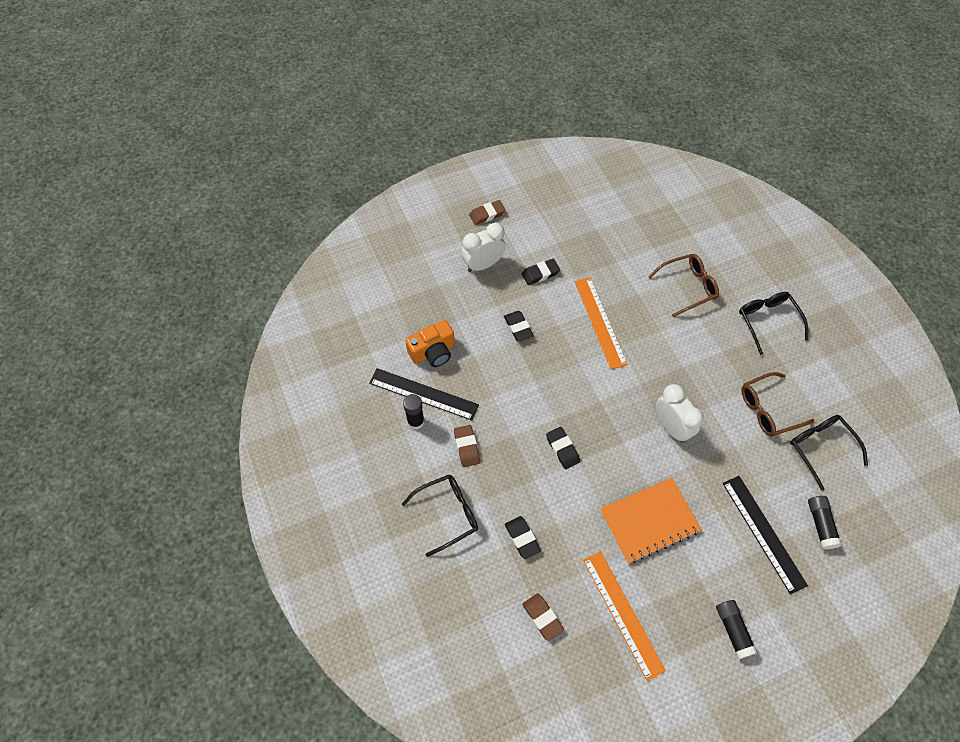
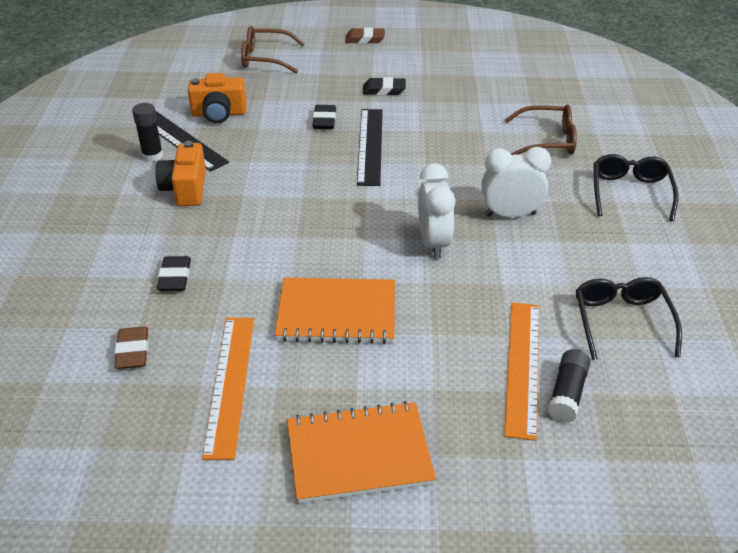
camera: 25 degrees right, 20 degrees down
black glasses [402,475,478,557] -> none
brown eraser [454,425,480,467] -> orange camera [155,141,206,206]
white clock [461,223,506,272] -> white clock moved to [481,147,551,217]
black eraser [546,427,580,470] -> none
orange ruler [575,277,628,369] -> orange ruler moved to [504,302,539,441]
black glue stick [716,600,758,659] -> orange notebook [287,401,436,503]
black ruler [722,476,808,594] -> black ruler moved to [357,109,383,186]
brown glasses [742,372,815,437] -> brown glasses moved to [241,26,305,73]

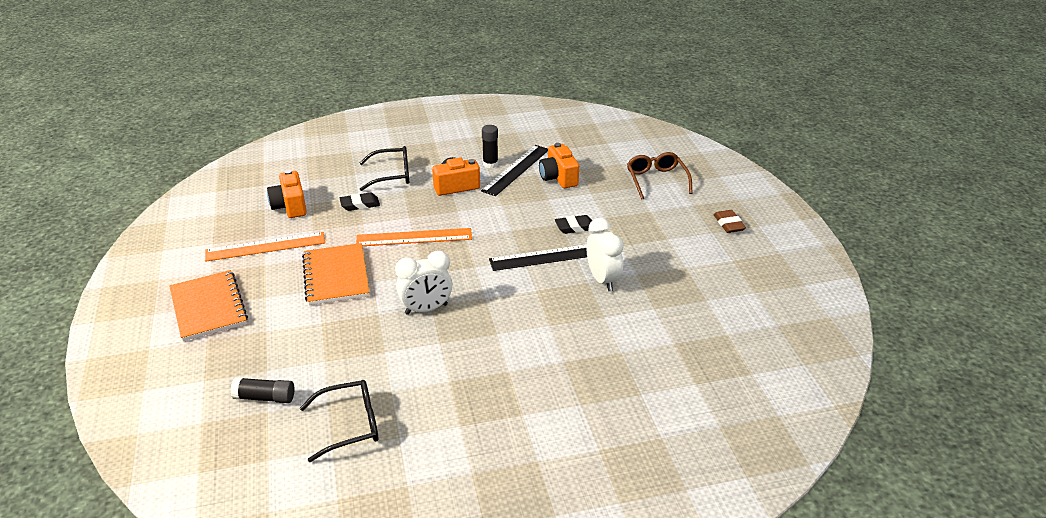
camera: 75 degrees right, 5 degrees down
brown eraser [115,326,148,369] -> orange camera [267,170,307,218]
black eraser [363,77,406,95] -> none
white clock [481,147,551,217] -> white clock moved to [587,218,624,291]
orange ruler [504,302,539,441] -> orange ruler moved to [356,228,472,246]
brown glasses [505,104,577,155] -> none
black glasses [593,154,678,221] -> black glasses moved to [360,146,409,191]

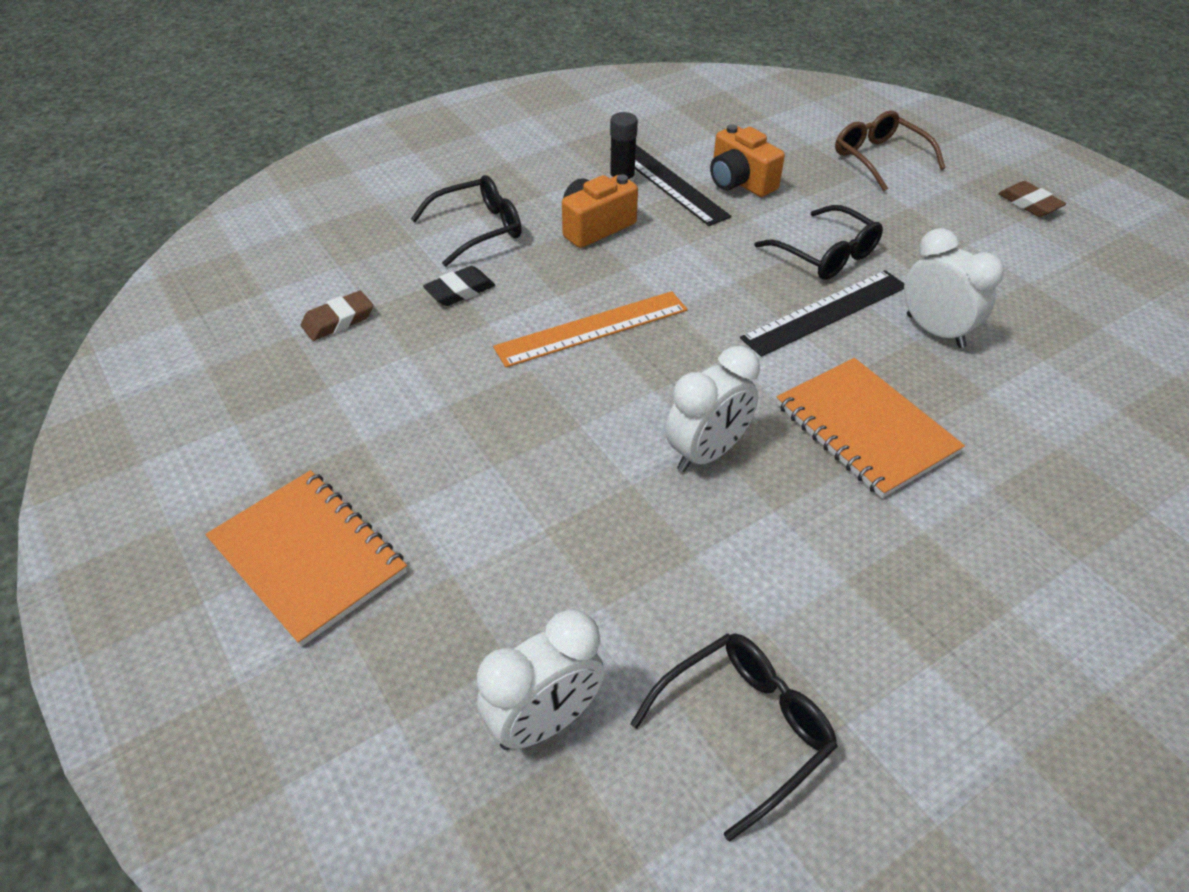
camera: 20 degrees left, 10 degrees up
orange ruler [205,232,325,261] -> none
black glue stick [231,377,295,403] -> white clock [477,609,605,750]
orange camera [267,170,307,218] -> brown eraser [301,291,374,341]
orange notebook [302,243,369,305] -> orange notebook moved to [777,358,965,498]
black ruler [481,145,548,196] -> black ruler turned 45 degrees counterclockwise [610,145,731,226]
black eraser [555,215,592,234] -> black glasses [754,205,883,280]

